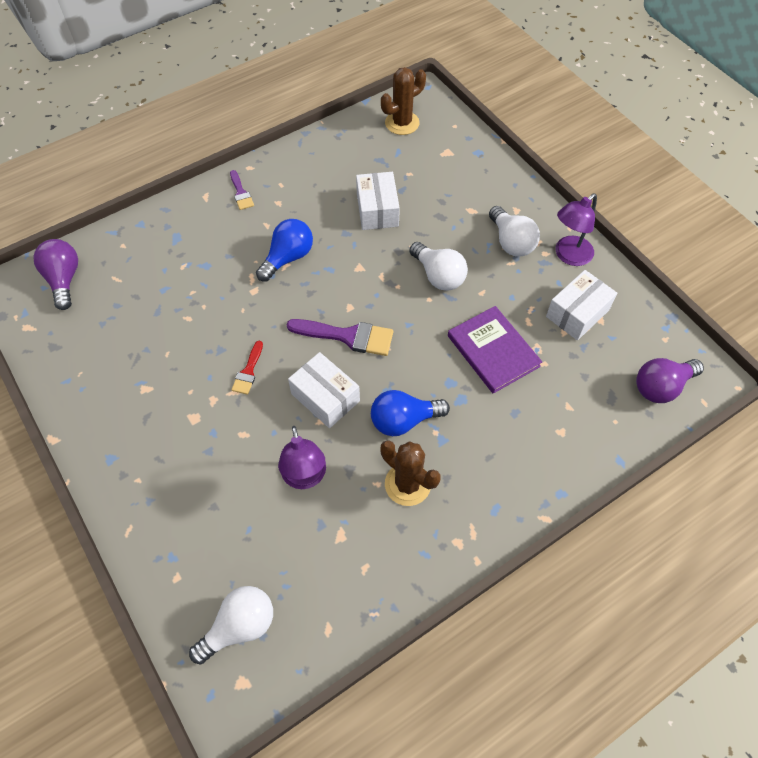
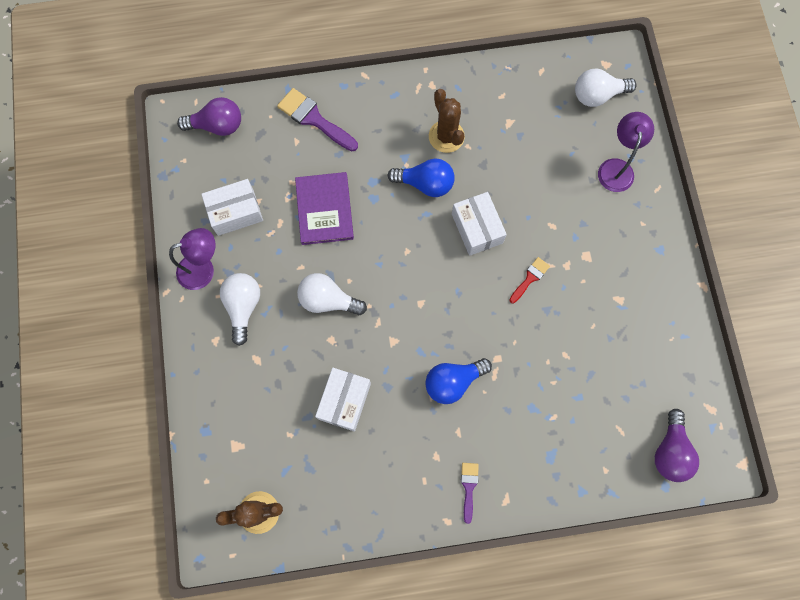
camera: 155 degrees left, 15 degrees up
purple lamp [278,426,326,489] -> purple lamp moved to [598,112,654,192]
purple brush [287,319,393,356] -> purple brush moved to [277,88,358,151]
white light bulb [409,242,468,291] -> white light bulb turned 60 degrees counterclockwise [297,273,367,315]

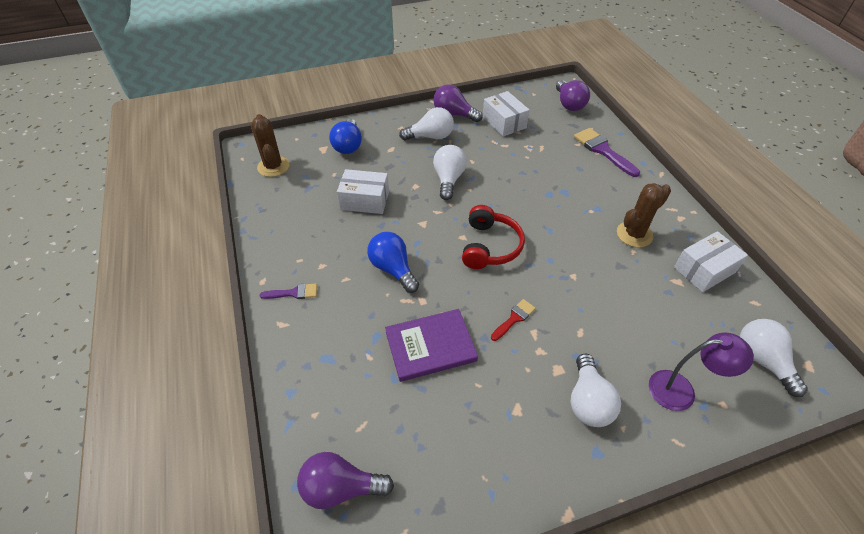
camera: 80 degrees right, 25 degrees down
purple lamp [169,228,215,290] -> purple light bulb [433,84,483,122]
purple brush [277,88,358,151] -> purple brush turned 60 degrees counterclockwise [574,128,640,177]
purple book [295,172,354,245] -> purple book moved to [385,309,478,382]
blue light bulb [388,159,455,197] -> blue light bulb moved to [329,118,362,154]
white box [452,192,507,256] -> white box moved to [674,231,748,292]
red brush [509,257,550,303] -> red brush turned 75 degrees counterclockwise [491,299,536,341]
none -> red headphones [462,205,525,269]
none -> white light bulb [570,354,621,427]

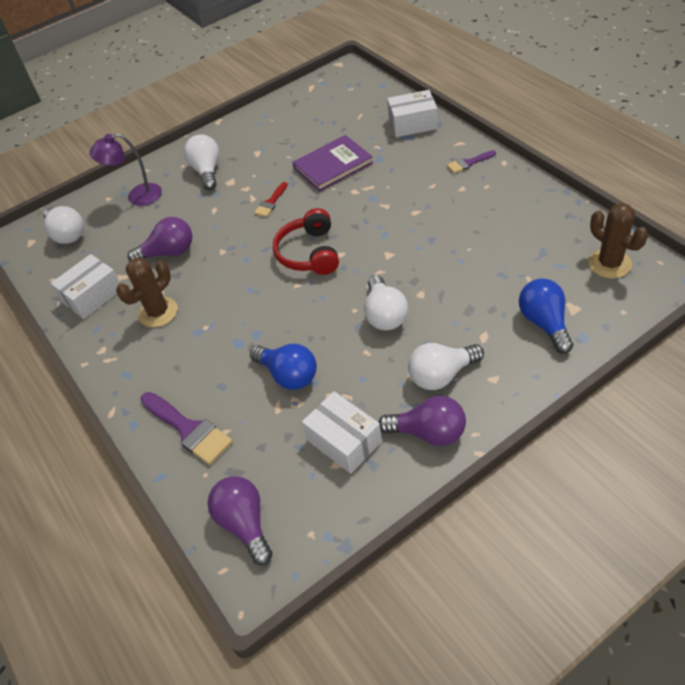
camera: 170 degrees right, 0 degrees up
purple light bulb [297,452,394,509] -> purple light bulb moved to [128,217,192,261]
white box [337,169,389,214] -> white box moved to [387,90,438,137]
blue light bulb [367,232,419,293] -> blue light bulb moved to [250,344,317,390]

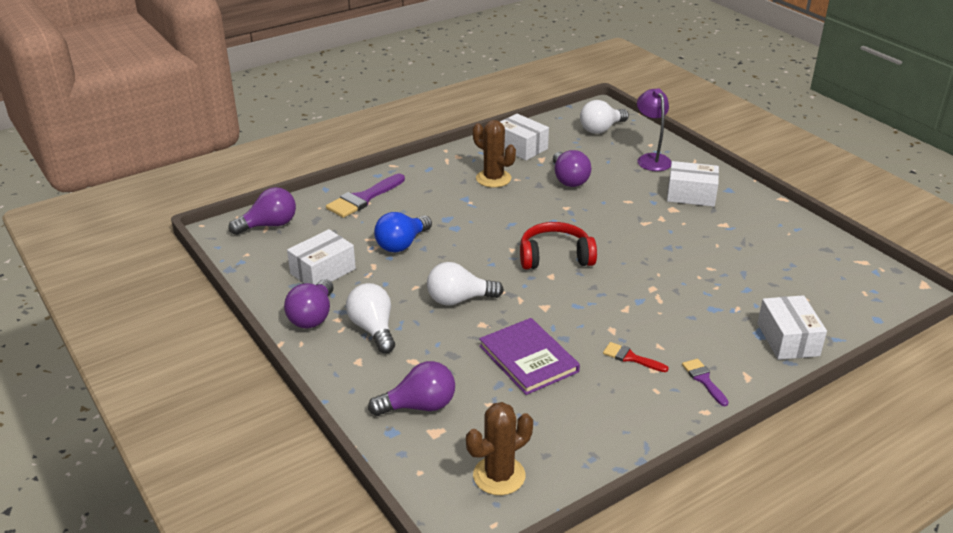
camera: 85 degrees right, 15 degrees down
white light bulb [184,134,219,190] -> white box [667,161,719,207]
red brush [254,182,288,217] -> red brush moved to [603,342,669,372]
purple book [292,135,373,192] -> purple book moved to [479,318,580,395]
blue light bulb [519,279,573,354] -> purple light bulb [368,361,455,416]

